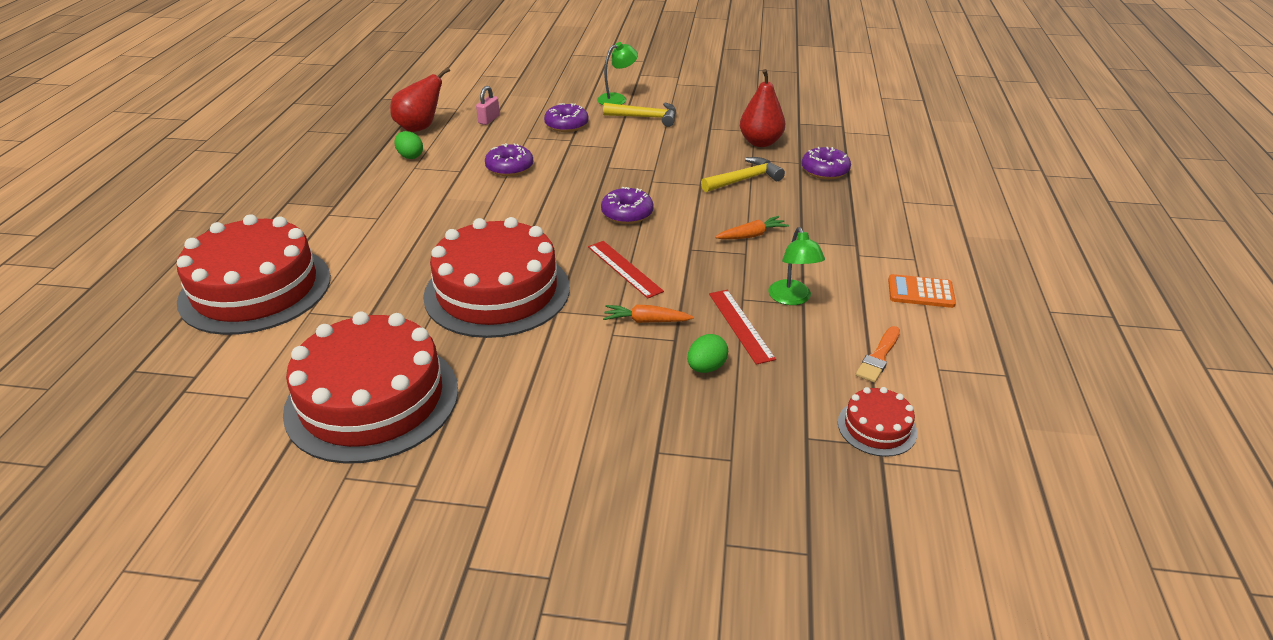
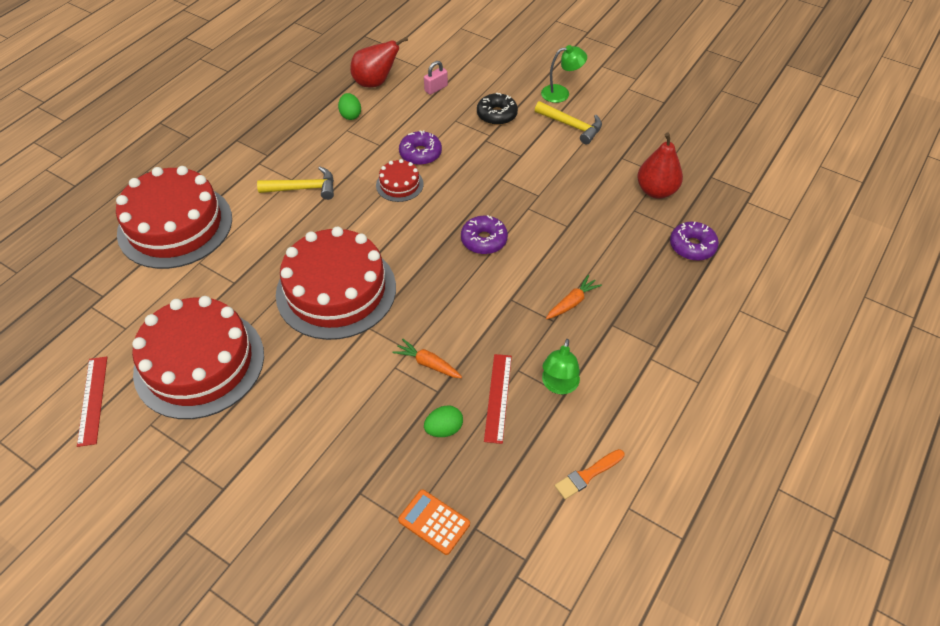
camera: 25 degrees right, 15 degrees up
purple donut [544,103,589,132] -> black donut [477,92,518,125]
red ruler [588,241,664,298] -> red ruler moved to [77,357,107,447]
yellow hammer [701,157,785,192] -> yellow hammer moved to [257,166,334,200]
orange carrot [715,216,789,239] -> orange carrot turned 45 degrees counterclockwise [546,275,602,319]
red cake [838,387,917,457] -> red cake moved to [376,159,423,202]
orange calculator [888,274,956,308] -> orange calculator moved to [398,489,470,555]

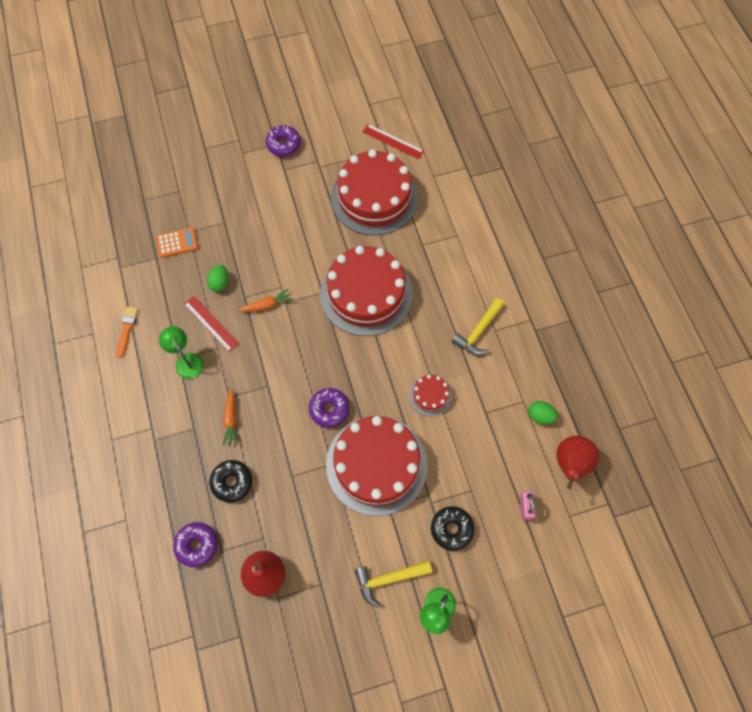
camera: 130 degrees right, 15 degrees up
red cake [116,166,232,269] -> red cake moved to [326,416,427,516]
purple donut [399,130,442,165] -> purple donut moved to [265,125,301,156]
none -> black donut [209,460,252,503]

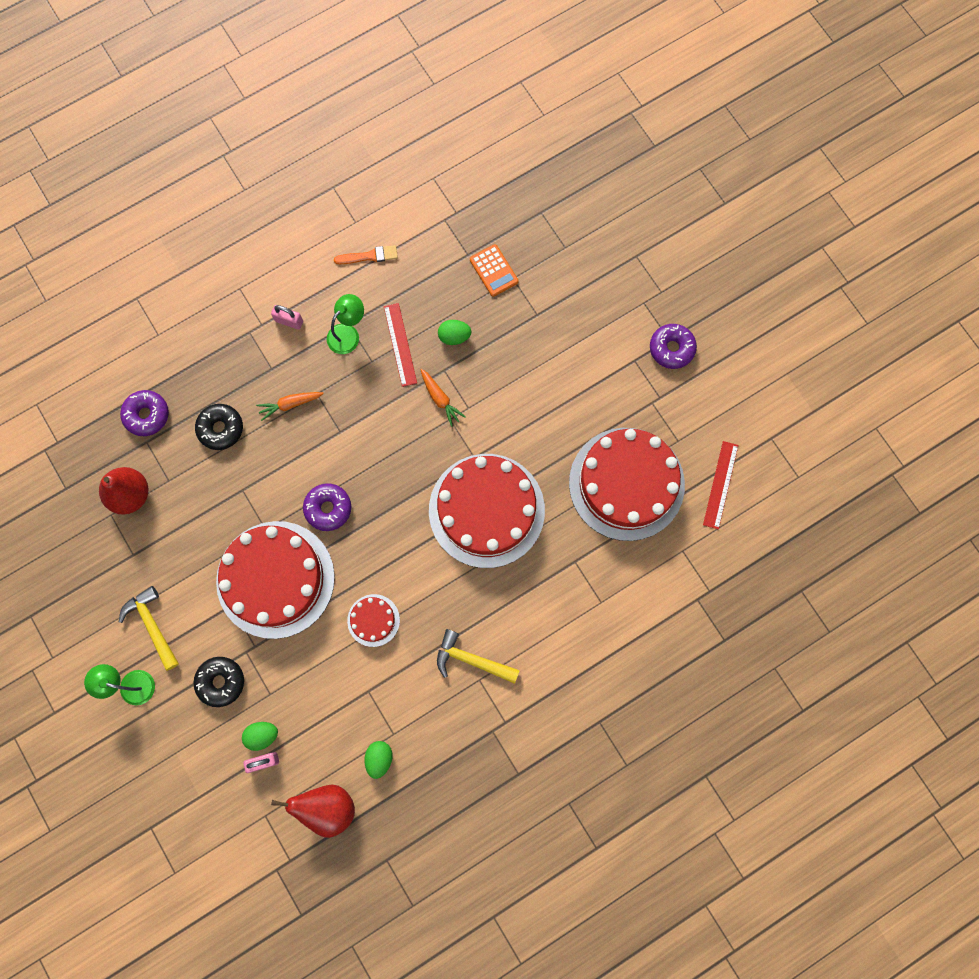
camera: 75 degrees right, 10 degrees up
red ruler [184,296,239,352] -> red ruler turned 45 degrees counterclockwise [384,303,417,387]
none -> green egg [242,722,278,751]
none -> pink padlock [271,305,303,330]

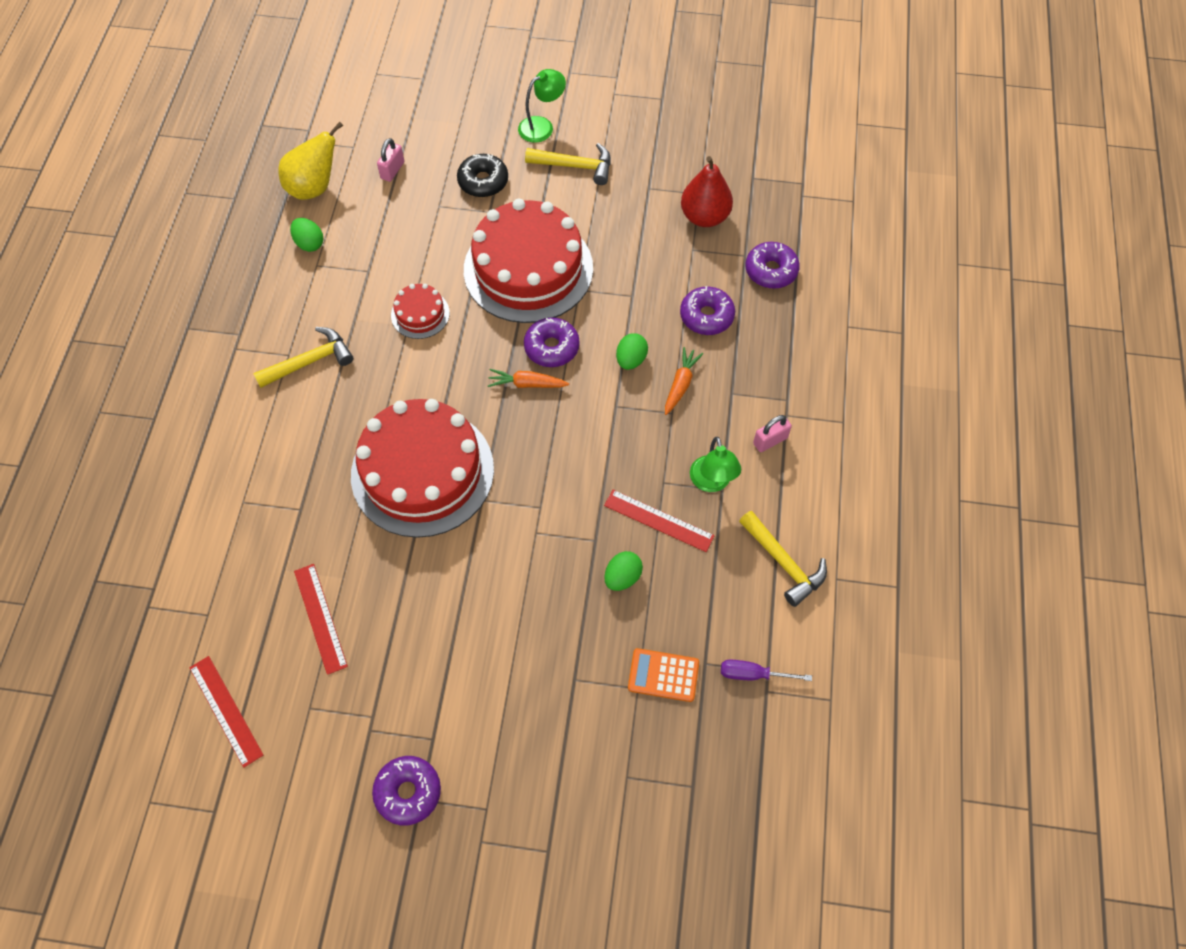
camera: 130 degrees right, 15 degrees down
black donut [195,404,243,450] -> purple donut [680,286,735,335]
green egg [242,722,278,751] -> green egg moved to [616,333,648,370]
red pear [271,785,355,838] -> yellow pear [279,122,343,200]
orange brush [334,245,398,264] -> yellow hammer [739,511,827,607]
orange carrot [420,369,466,427] -> orange carrot moved to [488,369,569,388]
red cake [569,428,685,541] -> red ruler [294,564,348,675]
none -> purple screwdriver [721,659,812,681]

